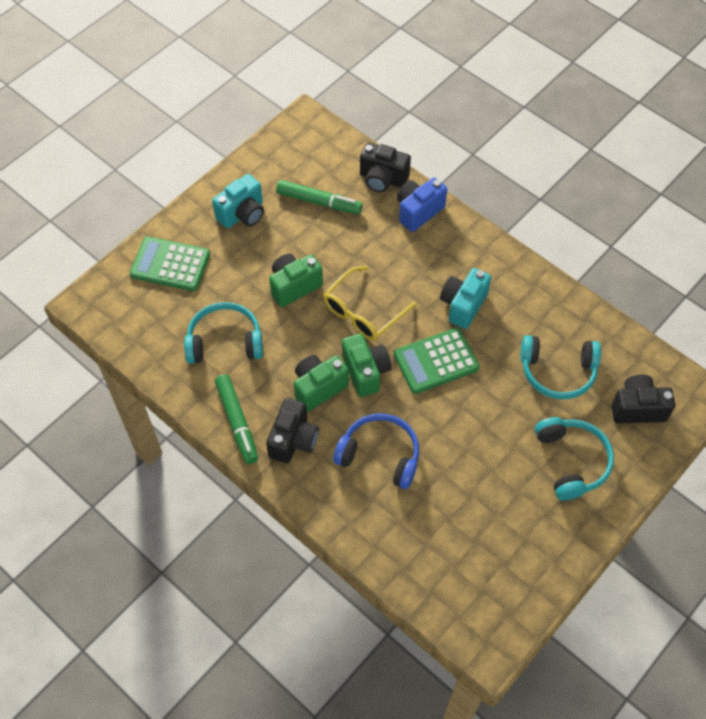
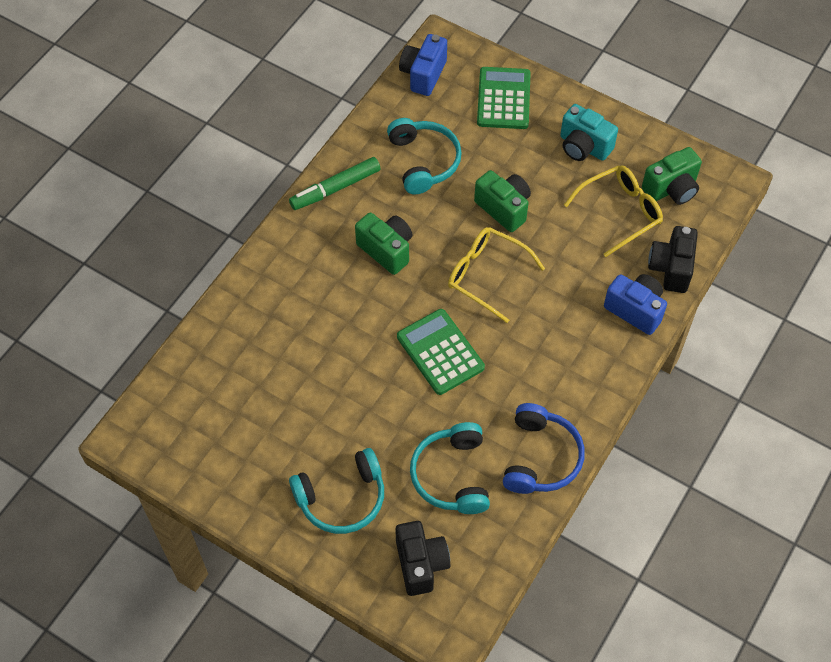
camera: 80 degrees right, 0 degrees up
black camera [266,398,319,464] -> none
green marker [276,180,362,214] -> yellow glasses [564,165,663,257]
blue headphones [333,413,419,489] -> blue headphones moved to [503,403,585,494]
green camera [342,333,392,397] -> green camera moved to [642,147,702,205]
turquoise camera [440,268,491,329] -> none
none -> blue camera [399,34,447,96]

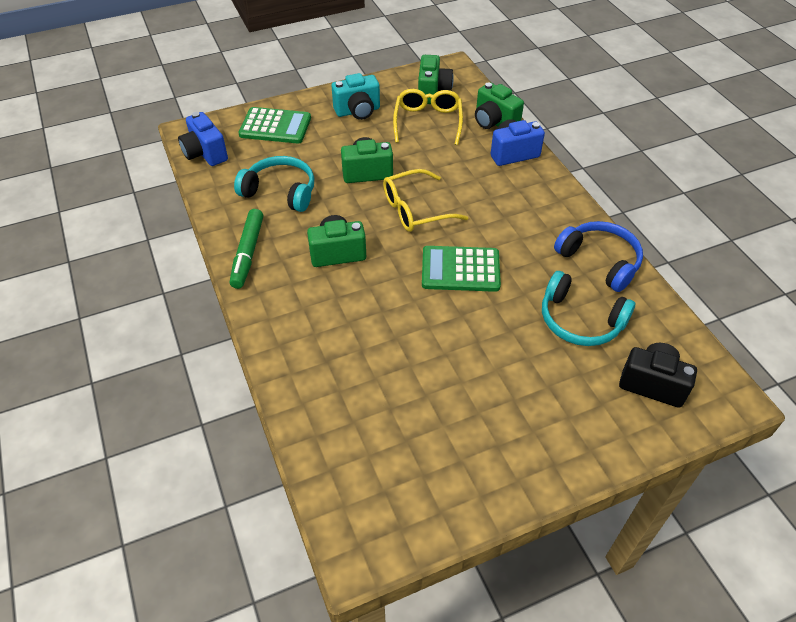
camera: 55 degrees left, 10 degrees down
turquoise headphones [289,448,384,534] -> none
green calculator [477,67,531,129] -> green calculator turned 150 degrees clockwise [238,107,311,144]
black camera [648,226,698,293] -> green camera [475,82,524,129]

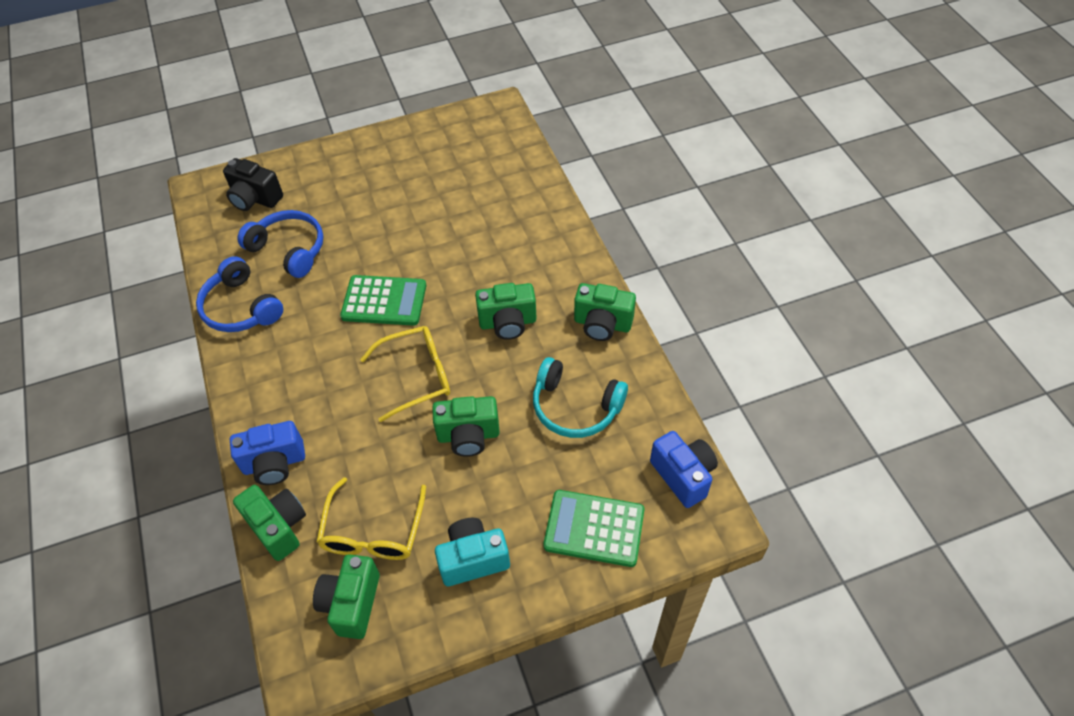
camera: 175 degrees left, 5 degrees up
green marker [230,209,263,289] -> green camera [574,283,636,341]
turquoise headphones [542,271,635,346] -> blue headphones [237,210,323,278]

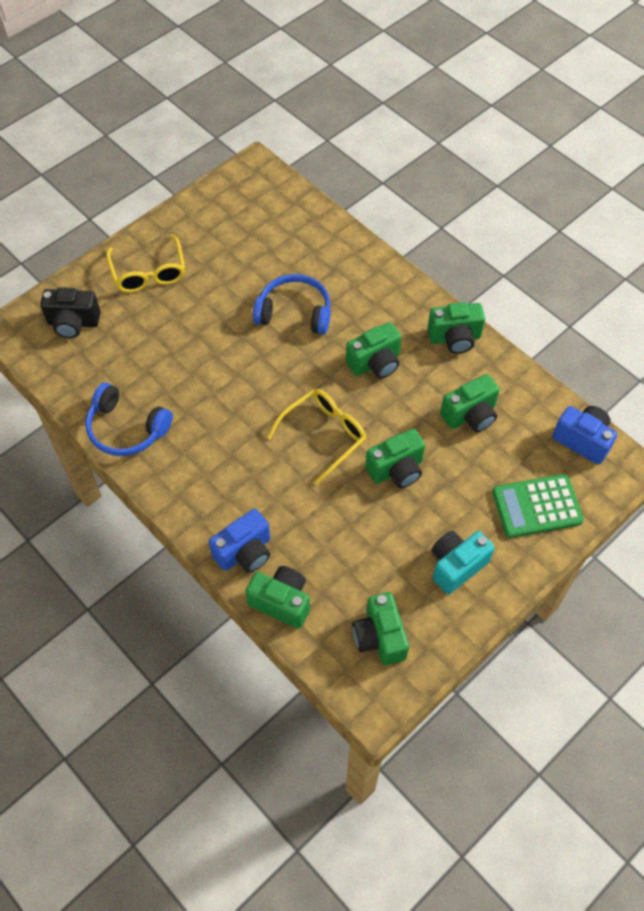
camera: 25 degrees left, 5 degrees up
blue headphones [237,210,323,278] -> blue headphones moved to [253,274,330,334]
yellow glasses [316,477,426,560] -> yellow glasses moved to [106,234,185,293]
green calculator [340,275,426,326] -> none
turquoise headphones [533,357,628,438] -> green camera [440,374,500,432]

